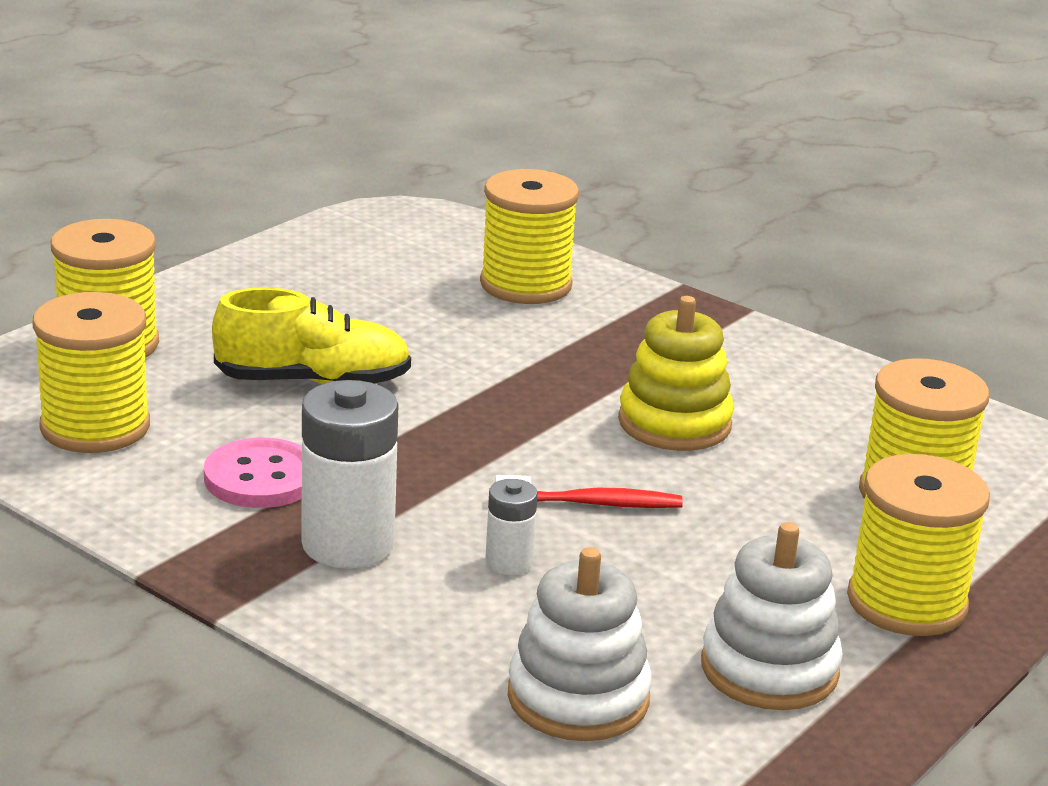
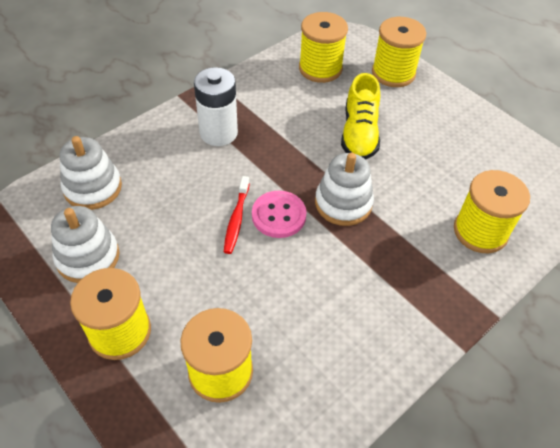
camera: 100 degrees right, 25 degrees up
pink button [204,438,302,508] -> pink button moved to [252,191,307,238]
white battery [485,479,538,575] -> none
yellow stacking toy [618,296,734,451] -> none
none -> white stacking toy [315,153,374,226]

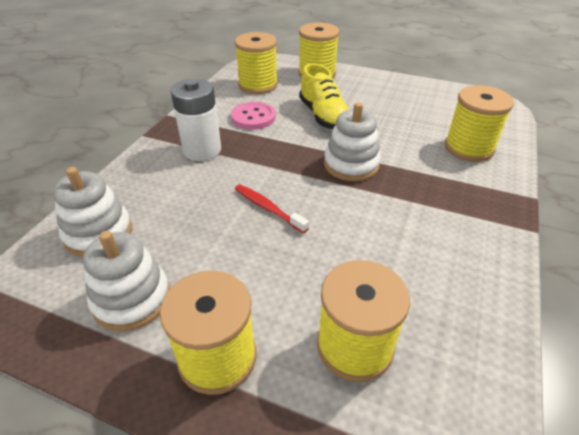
camera: 25 degrees left, 10 degrees down
red toothbrush [224,176,250,254] -> red toothbrush turned 150 degrees clockwise [235,184,309,233]
pink button [252,191,307,238] -> pink button moved to [231,102,276,130]

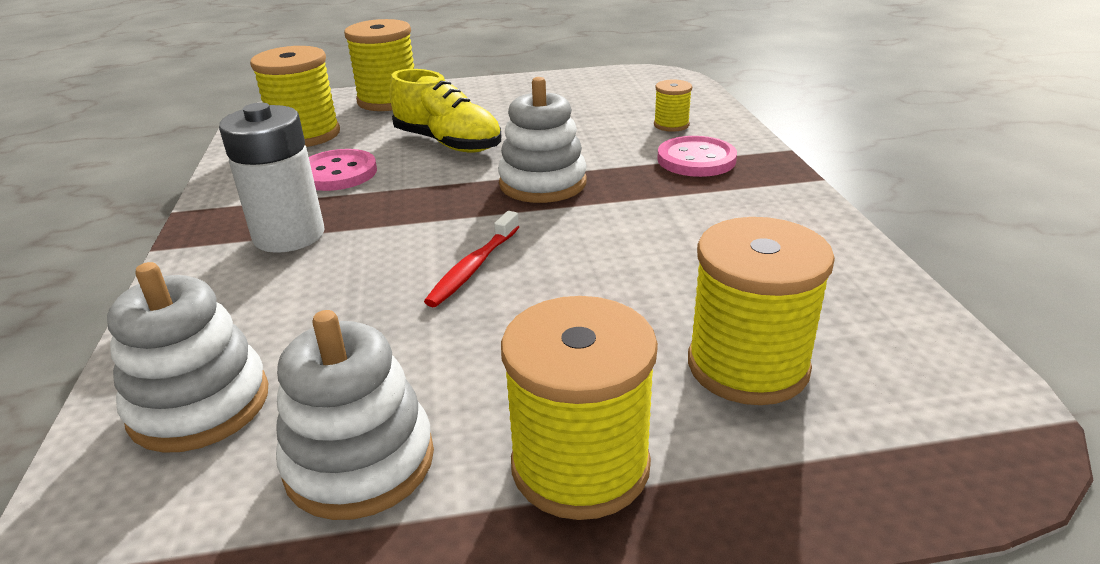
camera: 30 degrees left, 10 degrees down
red toothbrush [235,184,309,233] -> red toothbrush turned 75 degrees counterclockwise [424,211,519,307]
yellow spool [445,85,514,162] -> yellow spool [654,80,692,132], size x0.51
none -> pink button [657,136,737,177]

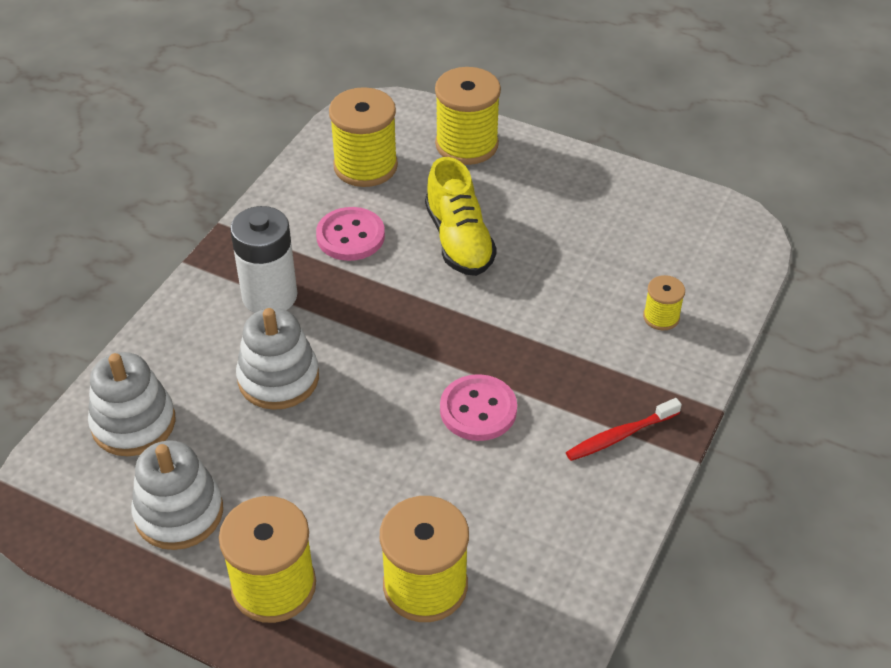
camera: 35 degrees right, 15 degrees up
red toothbrush [424,211,519,307] -> red toothbrush moved to [566,398,682,461]
white stacking toy [498,77,587,203] -> white stacking toy moved to [236,308,319,410]
pink button [657,136,737,177] -> pink button moved to [440,374,517,441]

